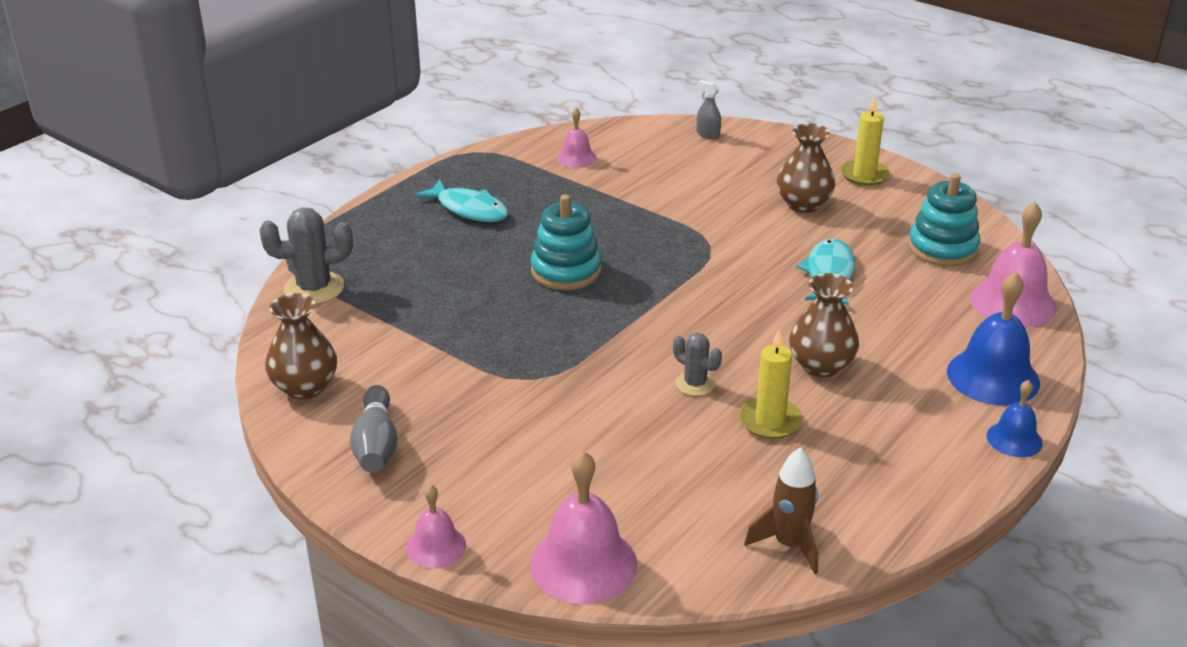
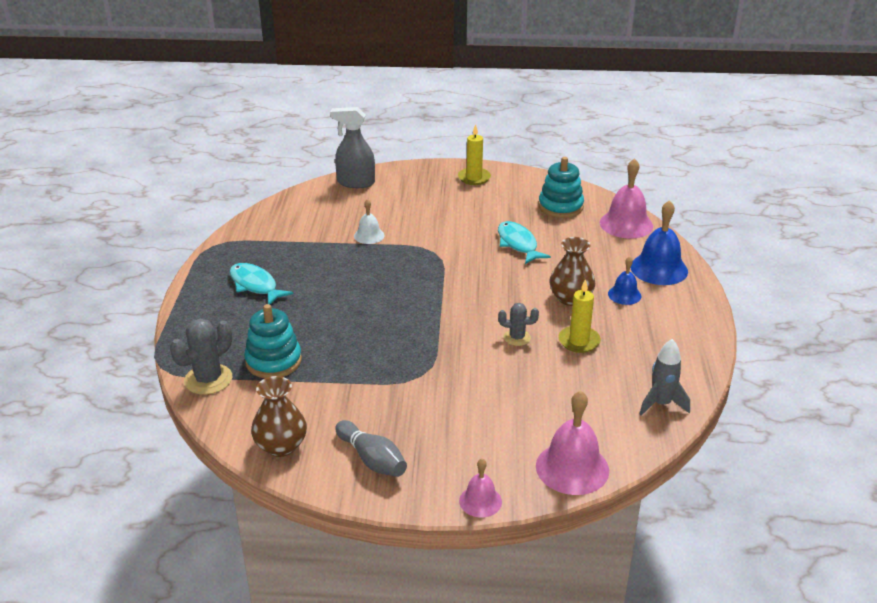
camera: 35 degrees left, 0 degrees up
turquoise fish [414,179,508,222] -> turquoise fish turned 135 degrees counterclockwise [229,263,293,305]
turquoise stacking toy [531,194,602,290] -> turquoise stacking toy moved to [244,304,302,378]
pink bell [556,108,597,168] -> none
grey spray bottle [697,80,721,139] -> grey spray bottle [330,107,375,188], size x1.99
brown rocket [744,447,818,574] -> grey rocket [639,339,690,416]
brown vase [777,123,835,213] -> none
blue bell [987,380,1043,457] -> blue bell moved to [608,256,641,305]
none -> white bell [354,199,384,244]

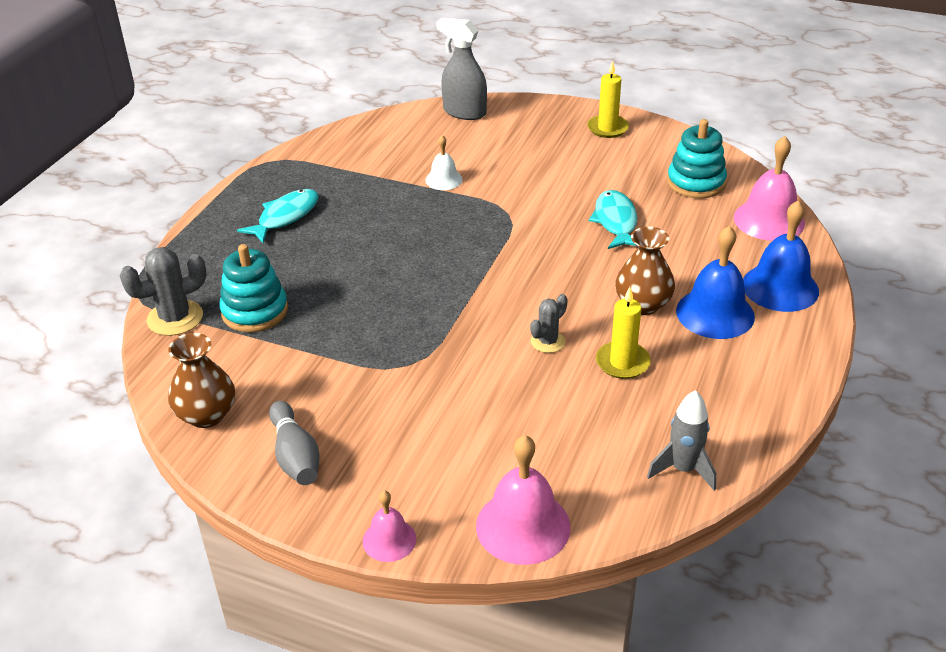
camera: 20 degrees right, 5 degrees up
turquoise fish [229,263,293,305] -> turquoise fish turned 60 degrees clockwise [237,189,319,244]
grey cactus [498,303,539,346] -> grey cactus turned 75 degrees counterclockwise [530,294,568,353]
blue bell [608,256,641,305] -> blue bell [676,225,755,339], size x1.77

